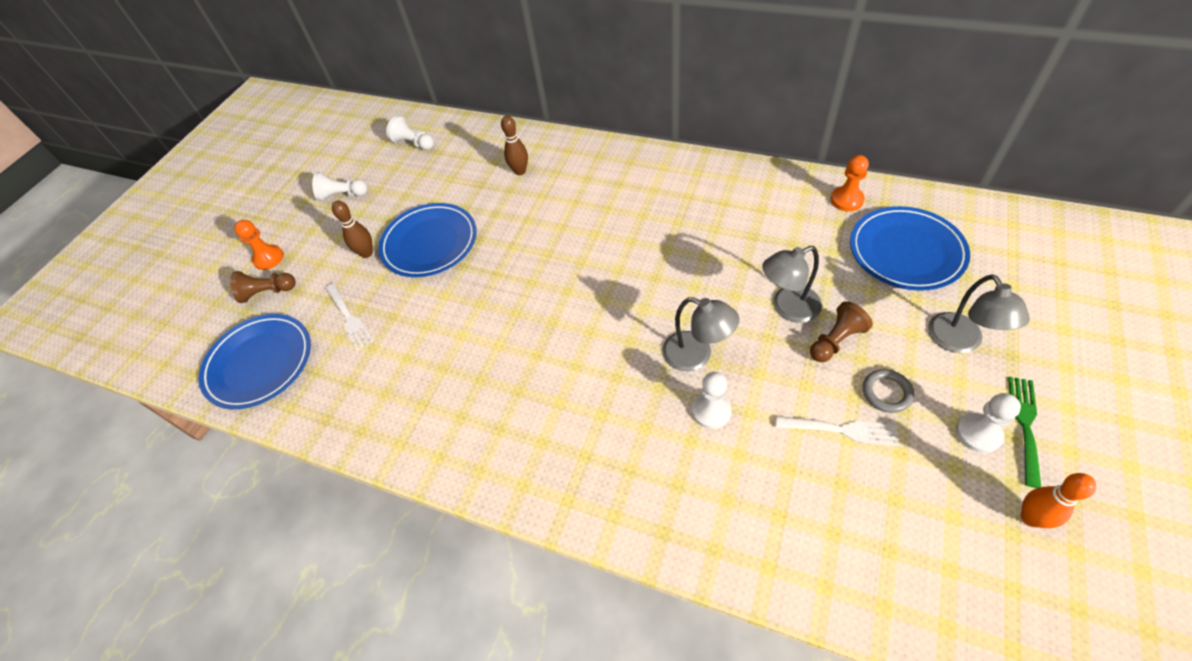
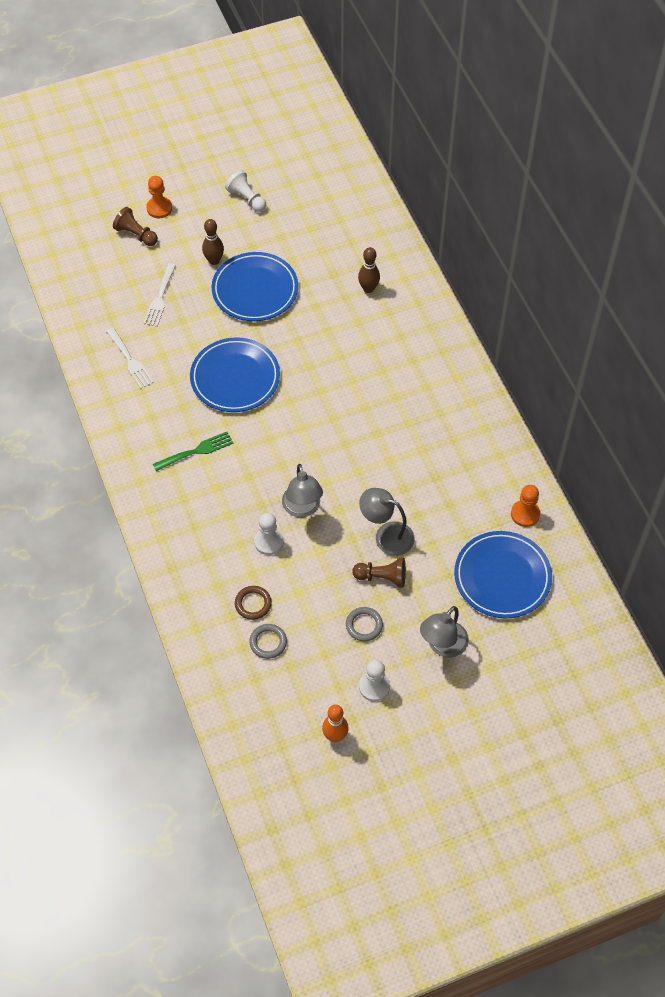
camera: 40 degrees right, 5 degrees up
blue plate [199,314,311,409] -> blue plate moved to [190,337,280,412]
white pawn [386,115,434,150] -> none
white fork [775,416,899,447] -> white fork moved to [106,328,154,389]
green fork [1008,377,1041,488] -> green fork moved to [153,432,233,471]
none -> brown ring [235,586,272,620]
none -> grey ring [249,624,287,659]

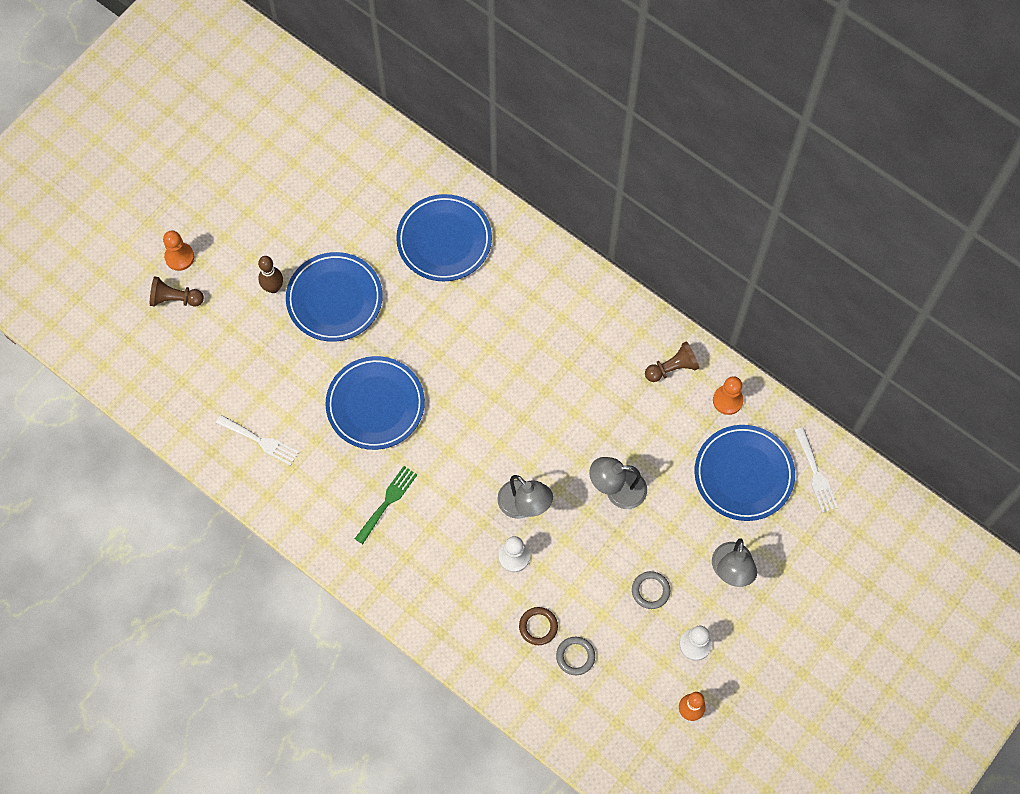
camera: 30 degrees left, 10 degrees up
white fork [143,263,176,327] -> white fork moved to [794,427,838,513]
white pawn [225,170,266,212] -> none
brown pawn [352,557,406,588] -> brown pawn moved to [645,341,699,382]
brown bowling pin [358,247,380,293] -> blue plate [396,194,492,281]

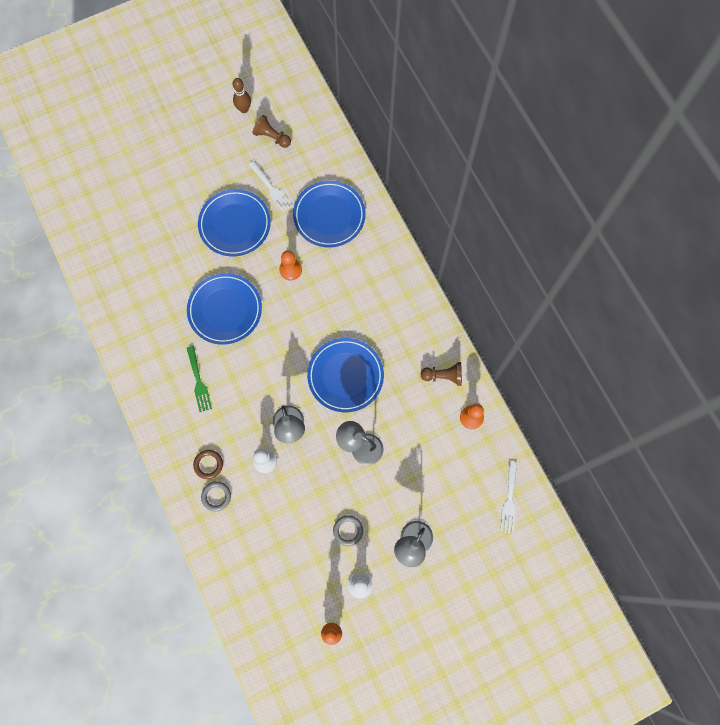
camera: 25 degrees right, 5 degrees up
brown pawn [150,276,204,307] -> brown pawn moved to [253,115,291,148]
orange pawn [163,230,194,271] -> orange pawn moved to [279,250,302,280]
white fork [216,415,299,466] -> white fork moved to [249,161,293,213]
brown bowling pin [258,256,283,293] -> brown bowling pin moved to [232,78,251,113]
green fork [355,466,417,544] -> green fork turned 105 degrees clockwise [187,346,212,412]
brown ring [519,607,558,645] -> brown ring moved to [193,450,223,479]
grey ring [556,637,595,675] -> grey ring moved to [201,481,231,512]
blue plate [695,425,795,521] -> blue plate moved to [307,338,384,412]

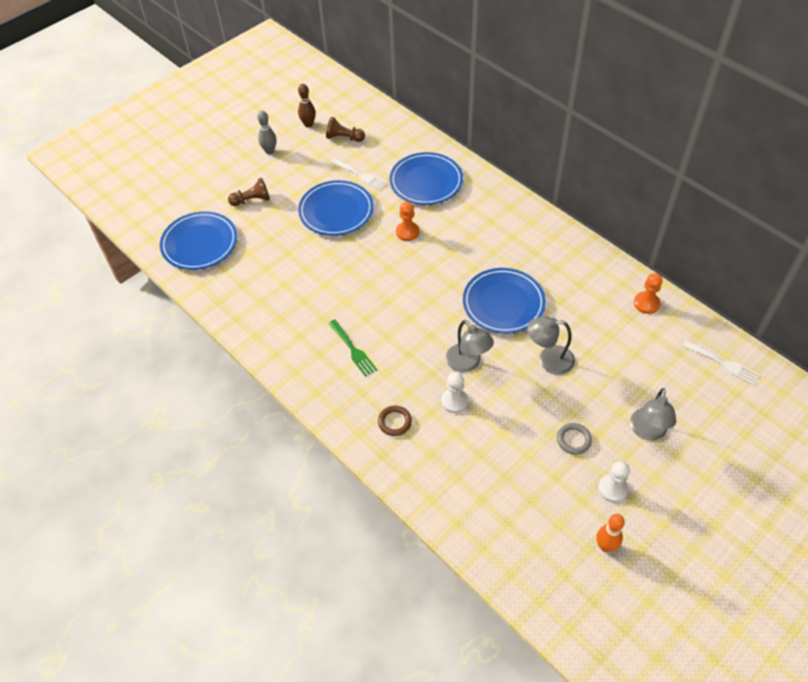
camera: 15 degrees left, 20 degrees down
blue plate [187,273,262,345] -> blue plate moved to [160,211,237,270]
grey ring [201,481,231,512] -> none
brown pawn [420,362,462,386] -> brown pawn moved to [228,178,270,206]
white fork [500,461,517,534] -> white fork turned 45 degrees counterclockwise [683,340,761,385]
none -> grey bowling pin [257,111,277,154]

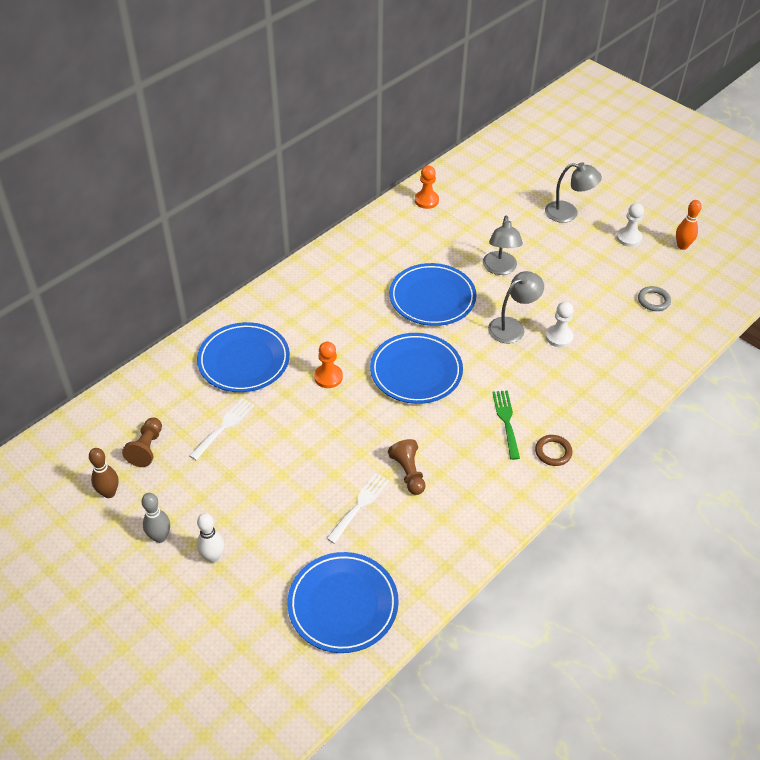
camera: 95 degrees left, 5 degrees down
brown pawn [228,178,270,206] -> brown pawn moved to [388,439,425,495]
blue plate [298,180,373,236] -> blue plate moved to [370,333,463,404]
green fork [328,319,377,377] -> green fork turned 60 degrees counterclockwise [492,390,520,460]
brown ring [378,406,412,436] -> brown ring moved to [535,435,572,466]
grey ring [557,423,592,455] -> grey ring moved to [638,286,671,311]
white fork [683,340,761,385] -> white fork moved to [326,473,389,544]
none -> white bowling pin [197,513,224,563]

